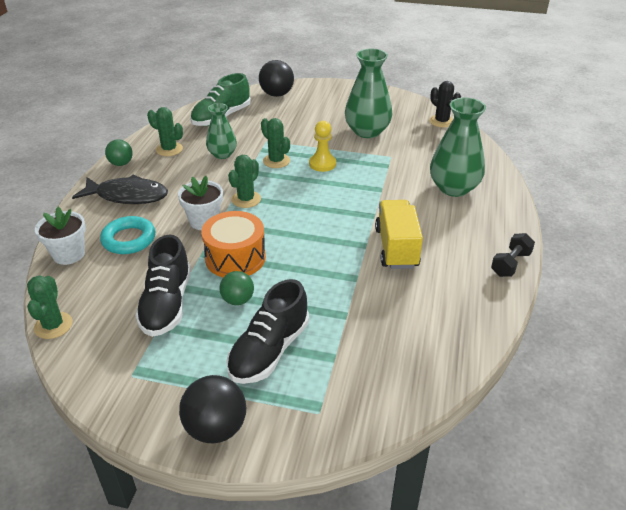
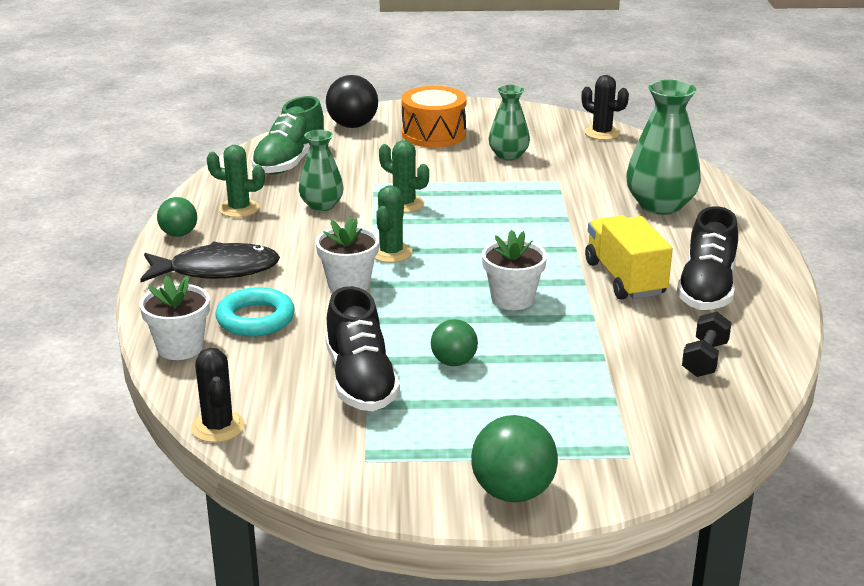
camera: 15 degrees left, 10 degrees down
green cactus [27,275,73,339] -> black cactus [191,348,245,442]
black ball [179,375,246,443] -> green ball [471,415,558,503]
orange drum [201,211,266,277] -> orange drum moved to [401,86,467,147]
black shoe [226,279,309,384] -> black shoe moved to [677,206,738,310]
yellow pawn [309,121,336,172] -> none
green vase [345,49,392,138] -> green vase [489,85,530,161], size x0.61
black dumbbell [491,233,535,277] -> black dumbbell moved to [682,311,732,377]
none -> white flower pot [482,230,547,310]

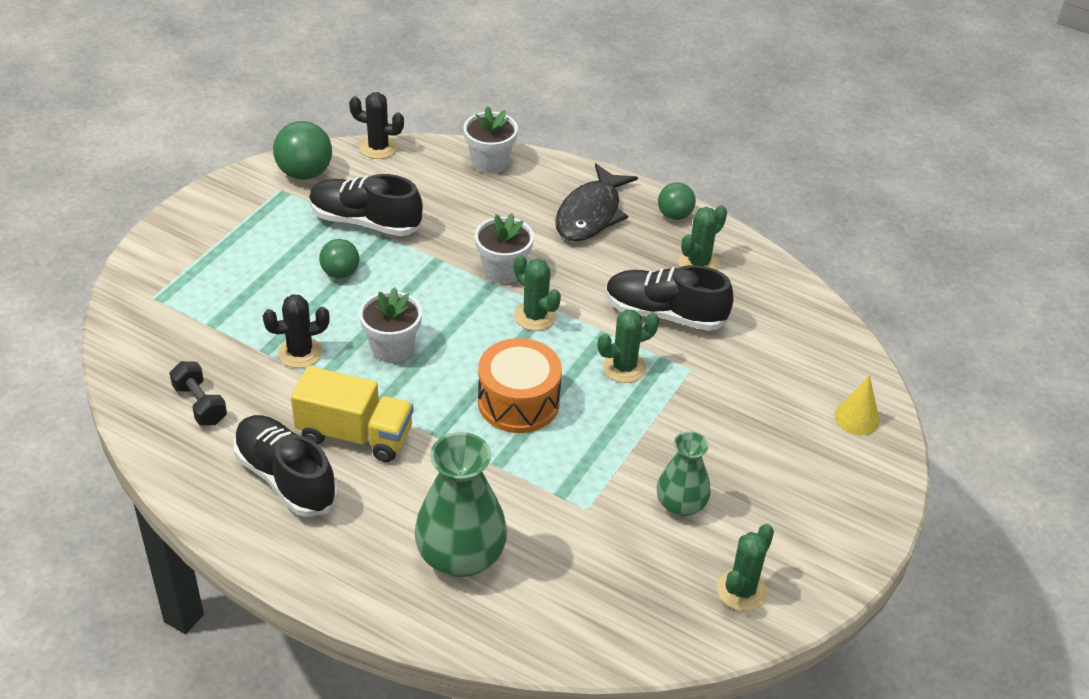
camera: 120 degrees right, 15 degrees up
turquoise ring [215,287,295,337] -> none
green shoe [251,96,324,174] -> none
green vase [299,130,344,211] -> black shoe [606,265,733,331]
black ball [326,75,378,128] -> yellow cone [834,375,880,436]
orange drum [401,86,467,147] -> orange drum moved to [478,338,562,433]
green ball [471,415,558,503] -> green ball moved to [273,121,332,180]
black cactus [582,75,629,140] -> black cactus moved to [263,294,330,368]
none -> green cactus [717,524,774,611]

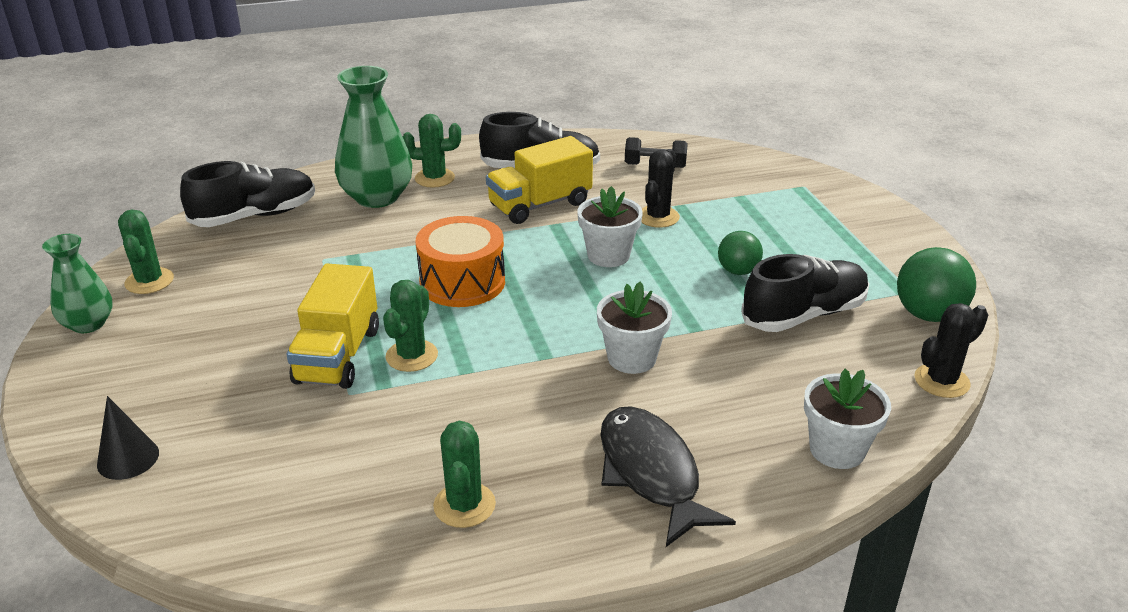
camera: 135 degrees right, 10 degrees down
green cactus [514,255,561,331] -> green cactus moved to [403,114,461,188]
black shoe [606,265,733,331] -> black shoe moved to [180,161,315,227]
green vase [657,431,711,516] -> green vase moved to [42,234,113,333]
green ball [658,182,696,220] -> none
yellow cone [834,375,880,436] -> black cone [97,396,159,480]
none -> yellow truck [286,264,379,389]

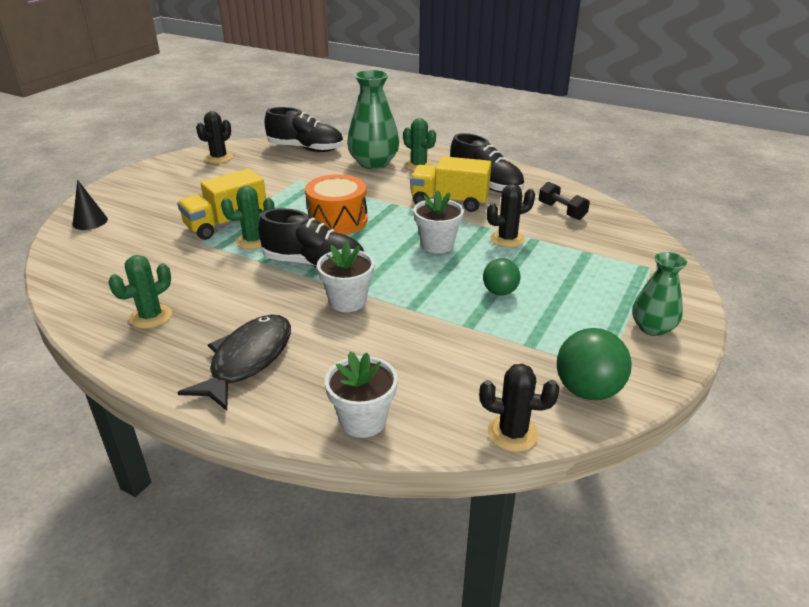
camera: 45 degrees right, 0 degrees up
green vase [42,234,113,333] -> green vase moved to [632,252,687,336]
green cactus [118,209,174,294] -> black cactus [196,111,233,163]
black shoe [741,254,869,332] -> black shoe moved to [258,208,364,268]

